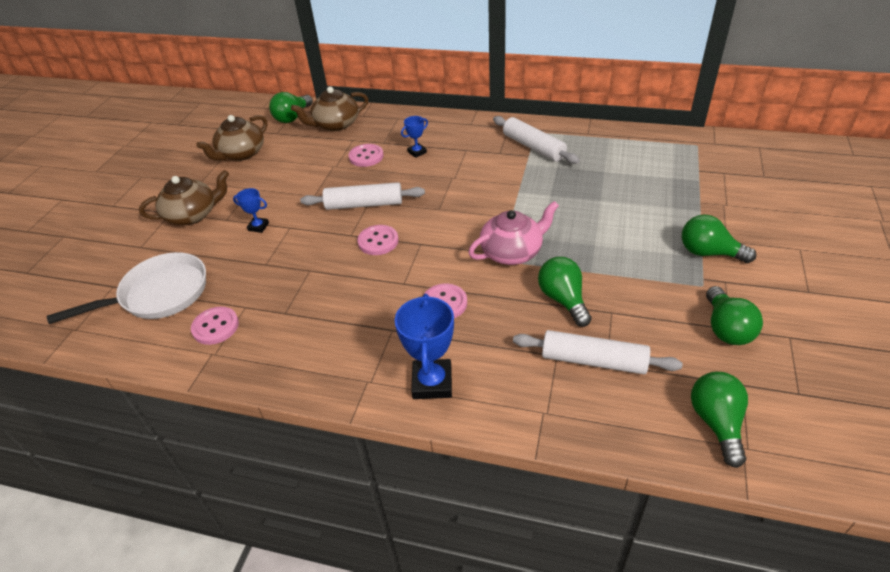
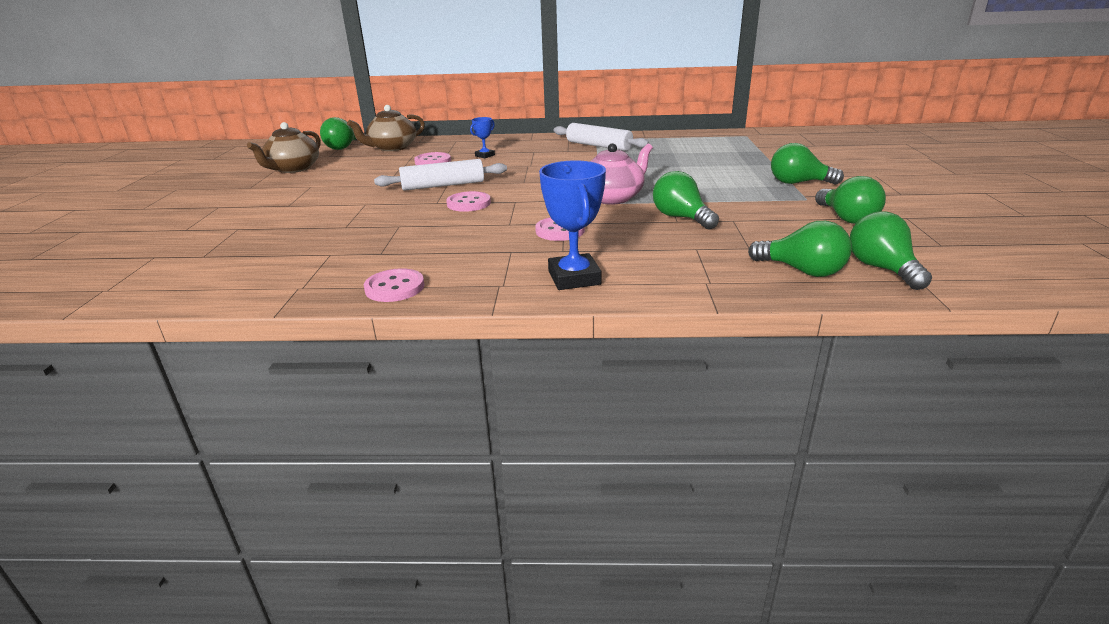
camera: 15 degrees left, 15 degrees down
white pan [47,252,206,324] -> none
brown teapot [139,170,229,225] -> none
pink button [191,307,239,345] -> pink button moved to [364,268,425,302]
blue trophy [233,188,269,233] -> none
white rolling pin [513,330,683,374] -> none
none -> green light bulb [748,221,852,277]

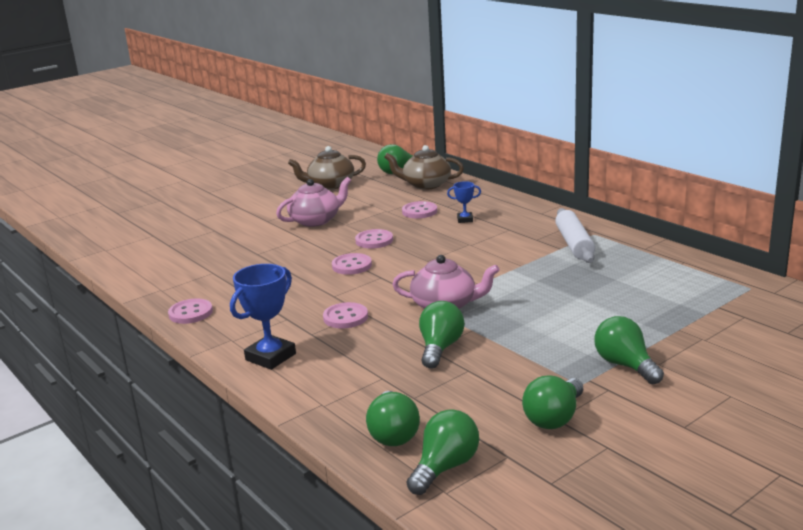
camera: 50 degrees right, 5 degrees down
white rolling pin [374,159,507,191] -> pink button [355,229,393,249]
none -> pink teapot [276,177,351,227]

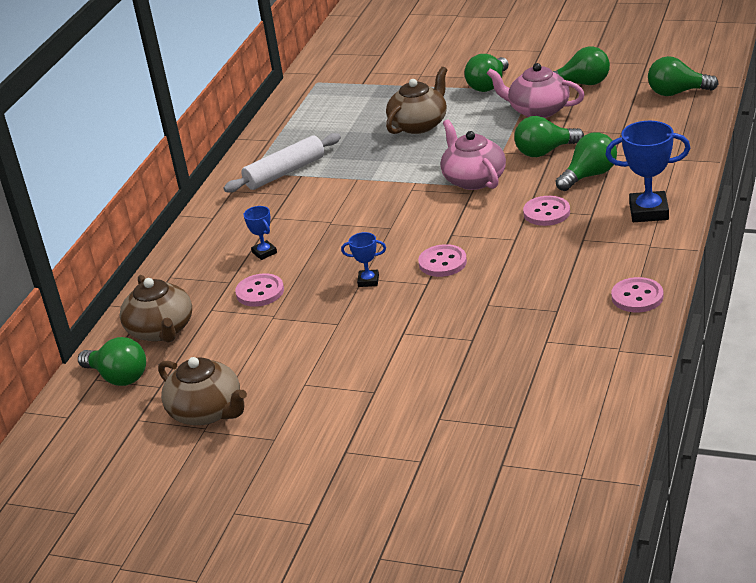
camera: 120 degrees left, 10 degrees up
pink teapot [276,177,351,227] -> pink teapot moved to [486,63,585,118]
pink button [355,229,393,249] -> blue trophy [341,232,386,287]
green light bulb [366,391,420,446] -> green light bulb moved to [556,132,617,191]
none -> brown teapot [386,67,447,134]

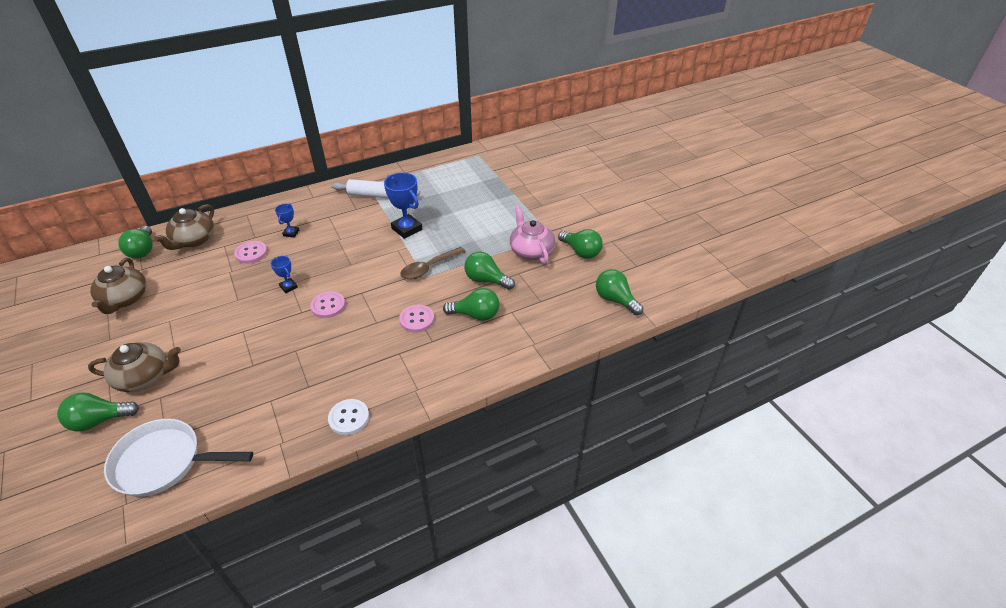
camera: 40 degrees right, 10 degrees up
brown teapot [386,67,447,134] -> brown teapot moved to [88,342,181,392]
pink teapot [440,119,506,190] -> brown spoon [400,247,466,280]
green light bulb [464,54,509,92] -> green light bulb moved to [57,392,139,432]
blue trophy [605,121,690,222] -> blue trophy moved to [384,172,422,239]
pink button [611,277,663,312] -> white button [328,399,369,435]
none -> white pan [104,419,253,497]

